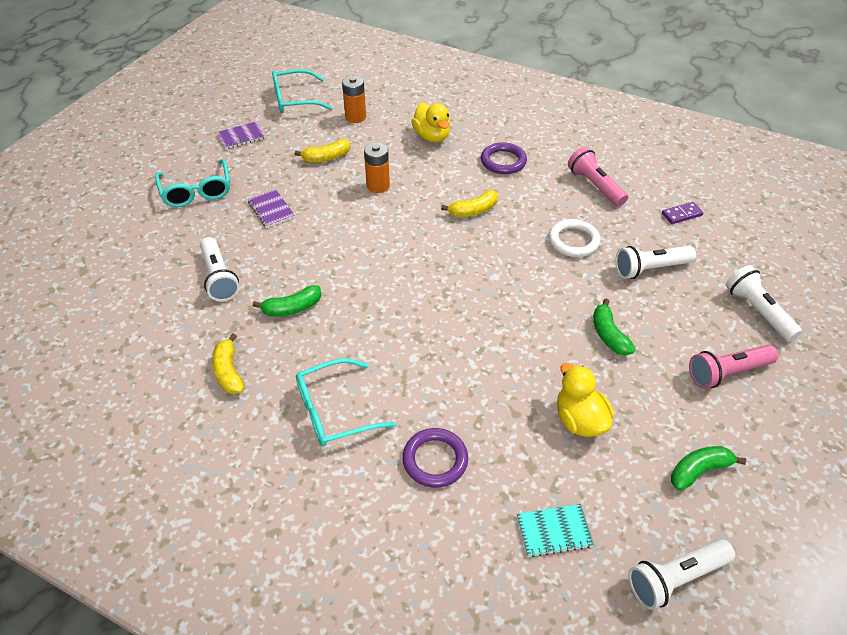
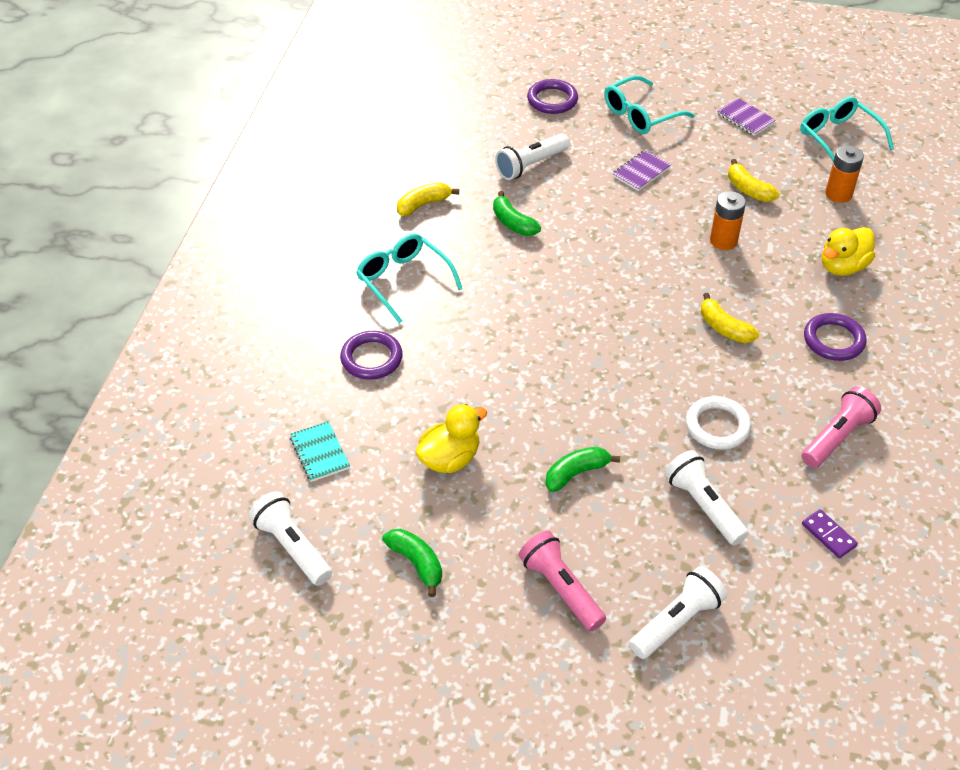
camera: 75 degrees right, 0 degrees up
none -> purple ring [527,79,578,114]

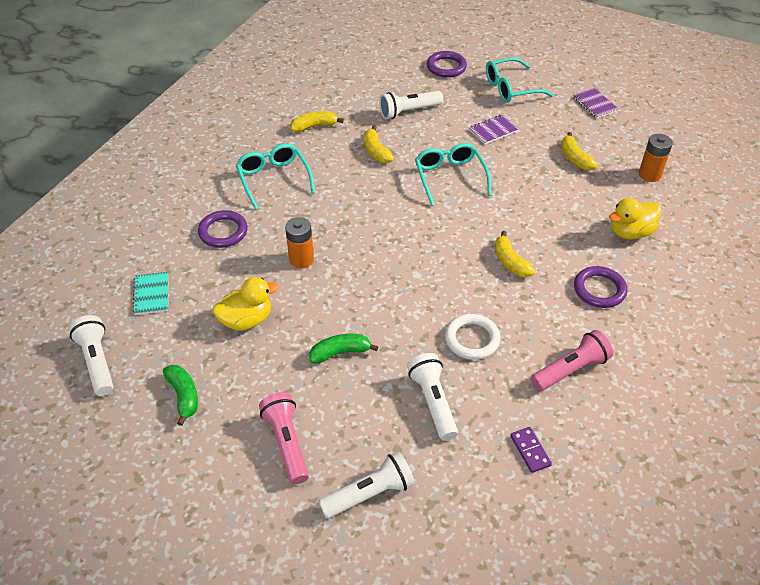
camera: 15 degrees right, 0 degrees up
green banana [493,191,541,236] -> yellow banana [364,125,394,163]
orange battery [710,191,746,250] -> orange battery moved to [285,217,314,268]
turquoise glasses [800,97,894,162] -> turquoise glasses moved to [415,143,491,206]

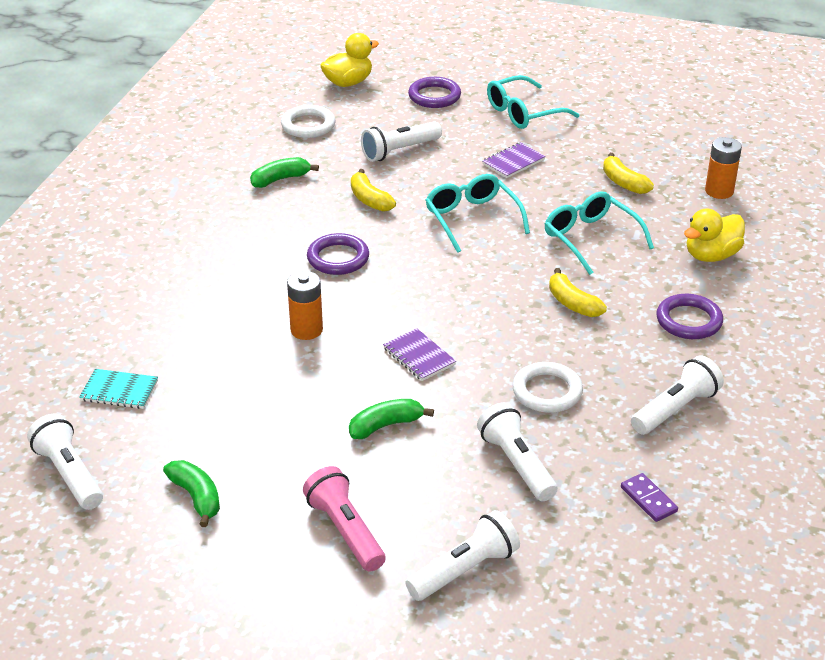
camera: 10 degrees left, 10 degrees down
turquoise notebook [132,272,168,315] -> turquoise notebook turned 60 degrees counterclockwise [79,369,158,409]
purple ring [198,210,248,248] -> purple ring moved to [307,233,369,275]
yellow duck [213,277,279,331] -> yellow duck moved to [320,33,379,87]
turquoise glasses [236,144,315,210] -> turquoise glasses moved to [545,191,654,275]
yellow banana [290,111,344,132] -> green banana [250,157,319,188]
pink flashlight [531,330,613,391] -> white flashlight [631,355,724,435]
purple notebook [573,88,618,118] -> purple notebook moved to [383,328,456,381]
none -> white ring [281,105,336,138]

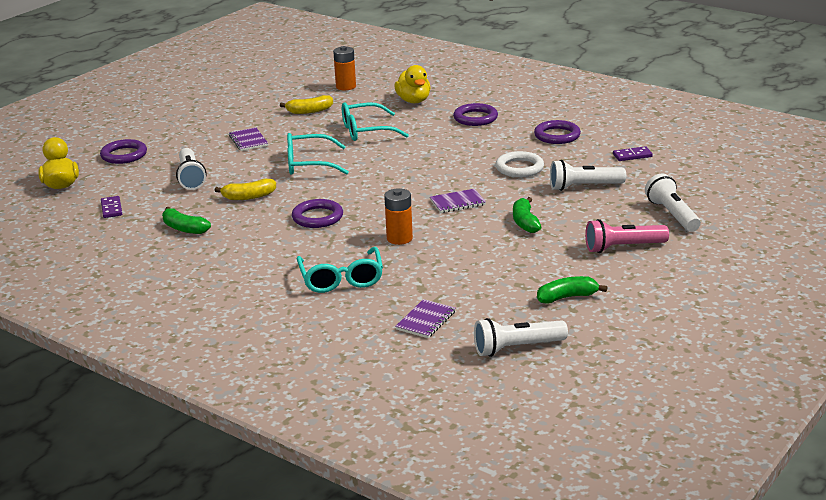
camera: 70 degrees left, 10 degrees down
turquoise notebook [79,369,158,409] -> purple notebook [395,299,456,338]
green banana [250,157,319,188] -> green banana turned 45 degrees counterclockwise [162,207,211,234]
white ring [281,105,336,138] -> purple domino [101,196,122,218]
turquoise glasses [487,75,580,129] -> turquoise glasses moved to [297,247,383,293]
yellow banana [549,268,607,317] -> none
white flashlight [631,355,724,435] -> purple ring [534,120,581,144]

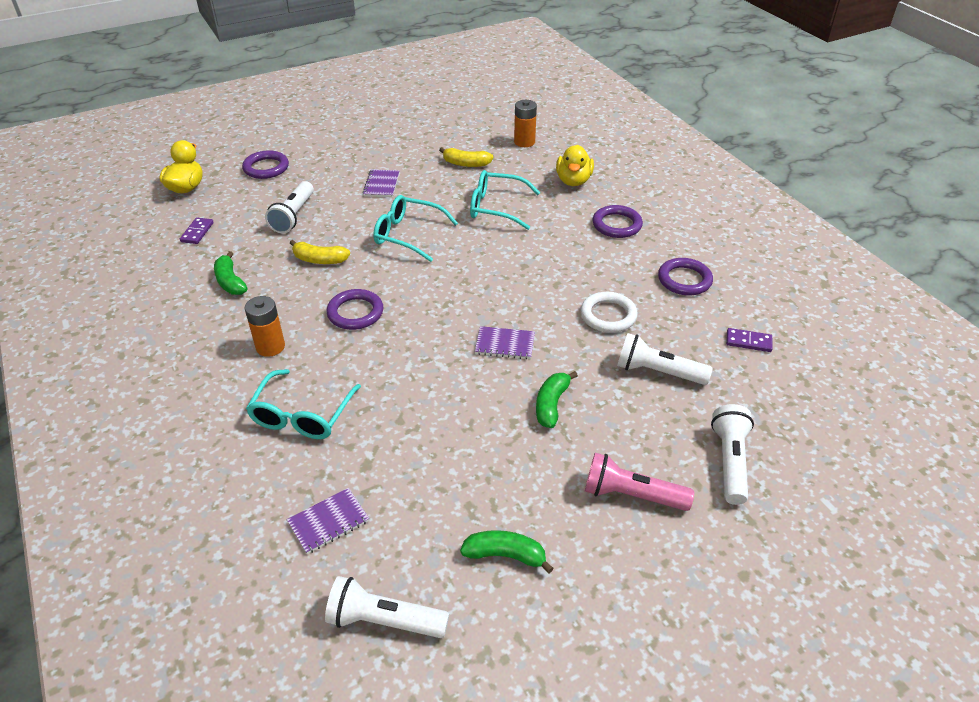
camera: 25 degrees right, 15 degrees up
orange battery [384,188,413,245] -> orange battery moved to [245,296,285,357]

